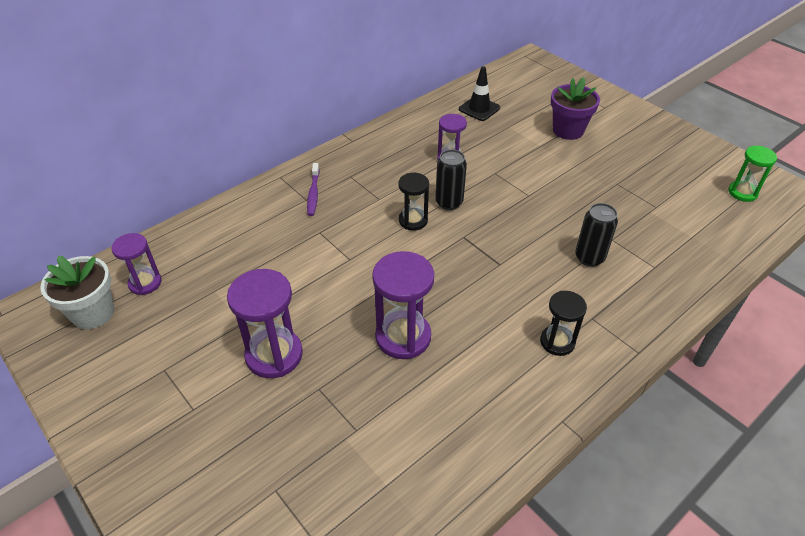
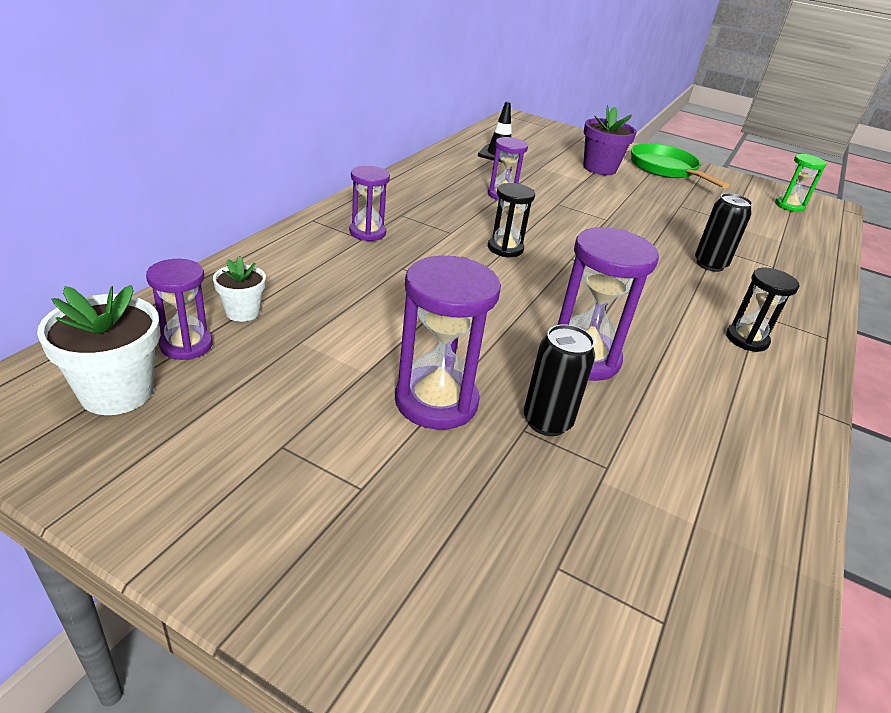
camera: 25 degrees left, 10 degrees down
purple toothbrush [307,163,320,216] -> purple hourglass [349,166,390,241]
black can [435,149,467,210] -> black can moved to [524,324,595,436]
none -> white flower pot [213,256,266,322]
none -> green pan [631,143,730,188]

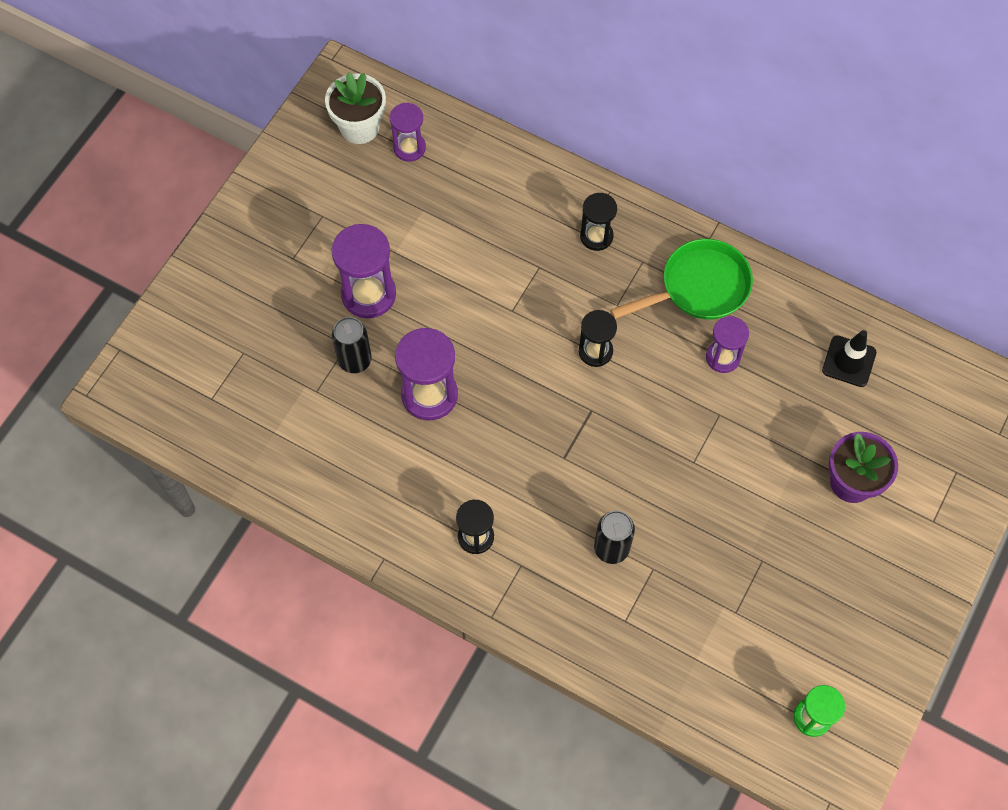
camera: 95 degrees right, 30 degrees up
white flower pot [213,256,266,322] -> none
purple hourglass [349,166,390,241] -> black hourglass [580,193,617,251]
green pan [631,143,730,188] -> green pan moved to [610,239,753,319]

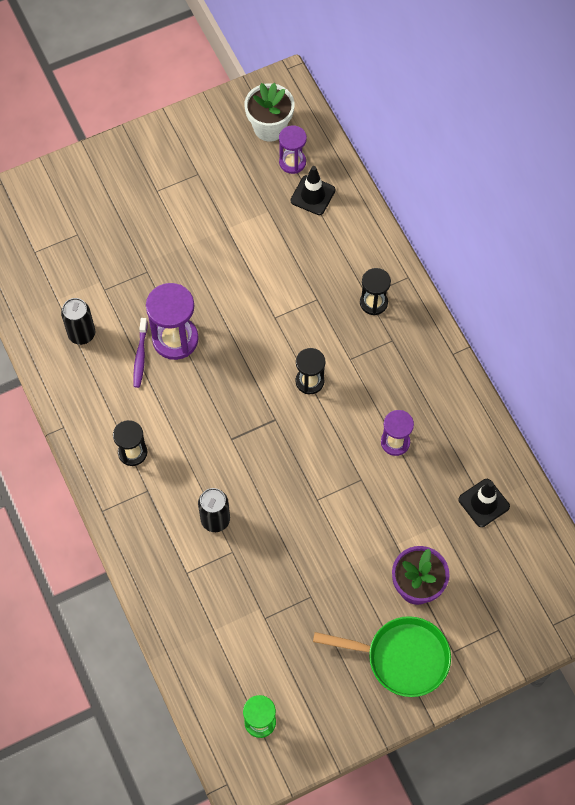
camera: 35 degrees right, 0 degrees up
purple hourglass [331,224,396,319] -> none
black can [332,317,372,373] -> black can moved to [61,298,95,345]
green pan [610,239,753,319] -> green pan moved to [313,616,451,697]
none -> purple toothbrush [133,318,147,388]
none -> black traffic cone [290,166,336,215]

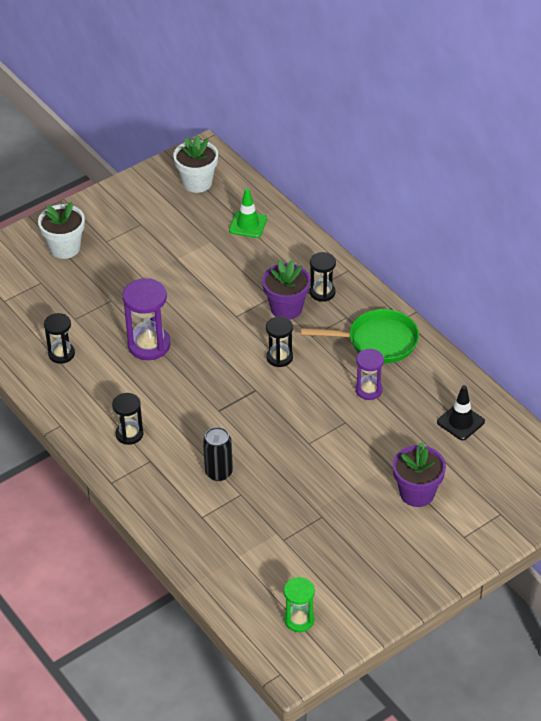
camera: 10 degrees left, 20 degrees down
black can [61,298,95,345] -> black hourglass [44,313,75,364]
purple toothbrush [133,318,147,388] -> none
purple hourglass [279,125,307,174] -> none
black traffic cone [290,166,336,215] -> green traffic cone [229,188,267,238]
green pan [313,616,451,697] -> green pan moved to [301,309,419,363]
none -> white flower pot [38,202,85,259]
none -> purple flower pot [262,260,310,320]

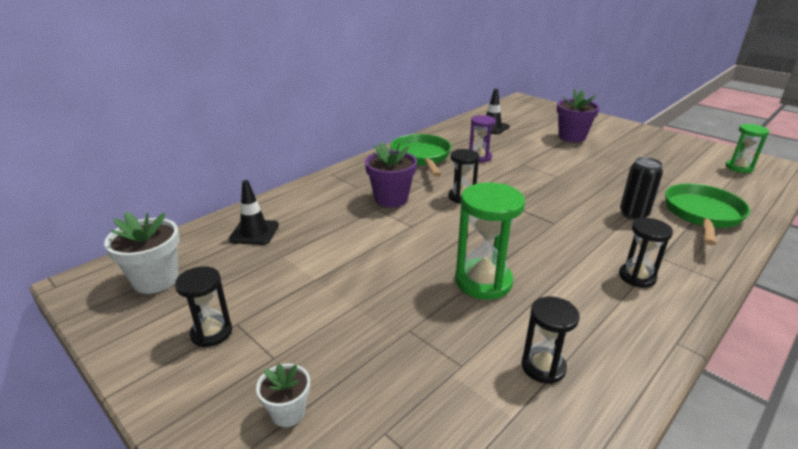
camera: 100 degrees left, 15 degrees down
white flower pot [38,202,85,259] -> white flower pot [256,364,310,427], size x0.58
purple hourglass [123,278,171,360] -> green hourglass [455,183,525,299]
green traffic cone [229,188,267,238] -> black traffic cone [229,180,279,245]
black hourglass [310,252,336,302] -> black hourglass moved to [175,266,232,347]
none -> green pan [665,184,750,245]

